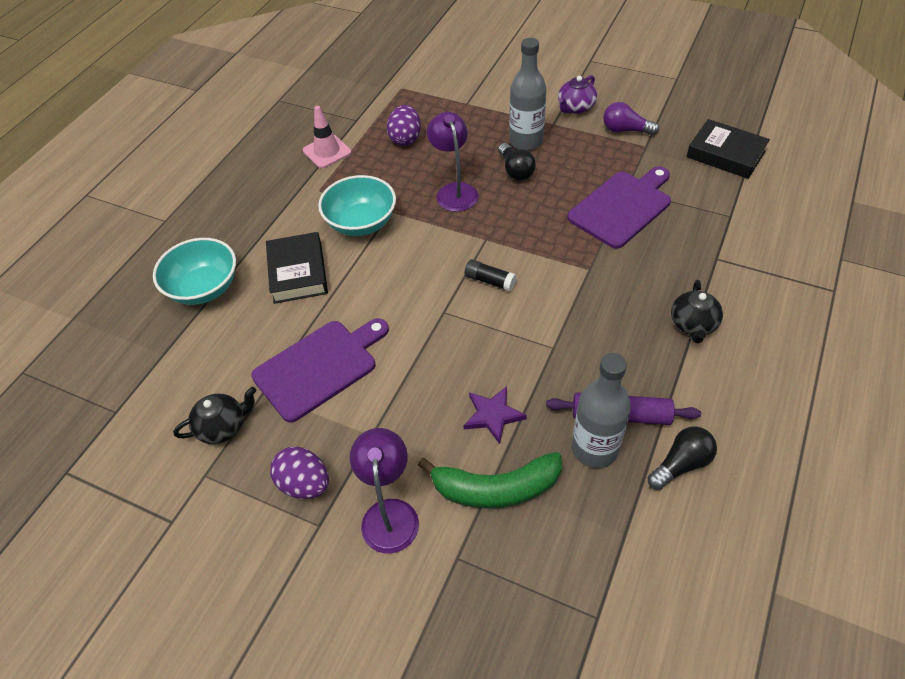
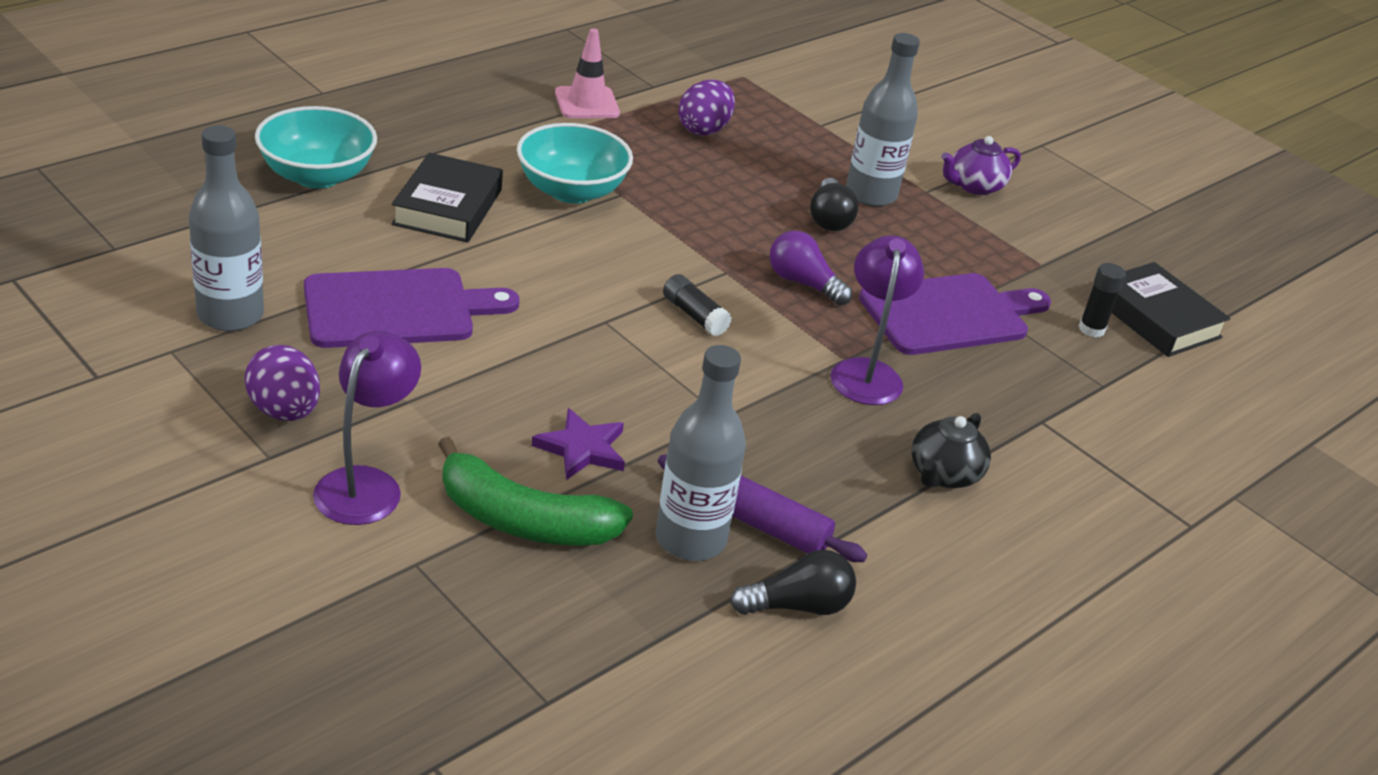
camera: 15 degrees right, 15 degrees down
black teapot [173,387,256,444] -> grey bottle [189,125,264,331]
purple lamp [427,112,478,212] -> purple lamp moved to [830,235,924,405]
purple light bulb [603,102,659,135] -> purple light bulb moved to [770,231,852,306]
none -> black glue stick [1079,263,1126,337]

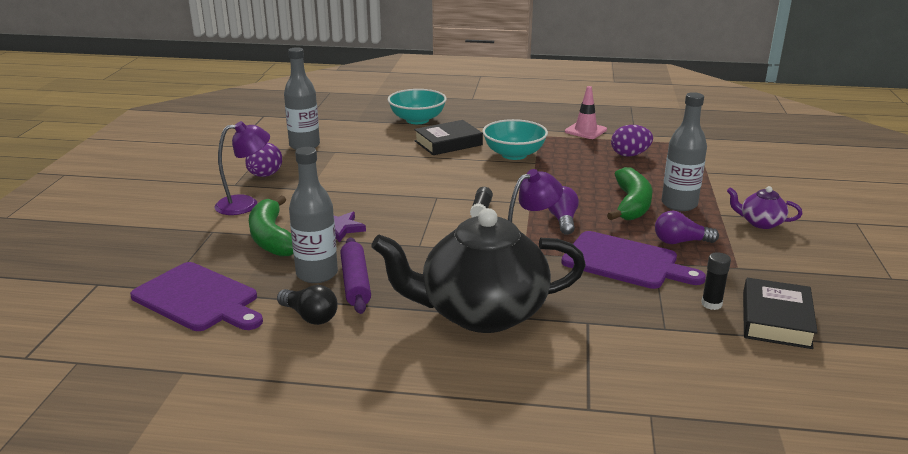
camera: 55 degrees right, 10 degrees down
purple cutting board [304,268,519,348] -> purple cutting board moved to [130,262,263,331]
black light bulb [810,178,858,231] -> green banana [607,167,652,220]
black teapot [911,413,991,488] -> black teapot [371,208,586,333], size x2.37
none -> purple light bulb [655,211,719,244]

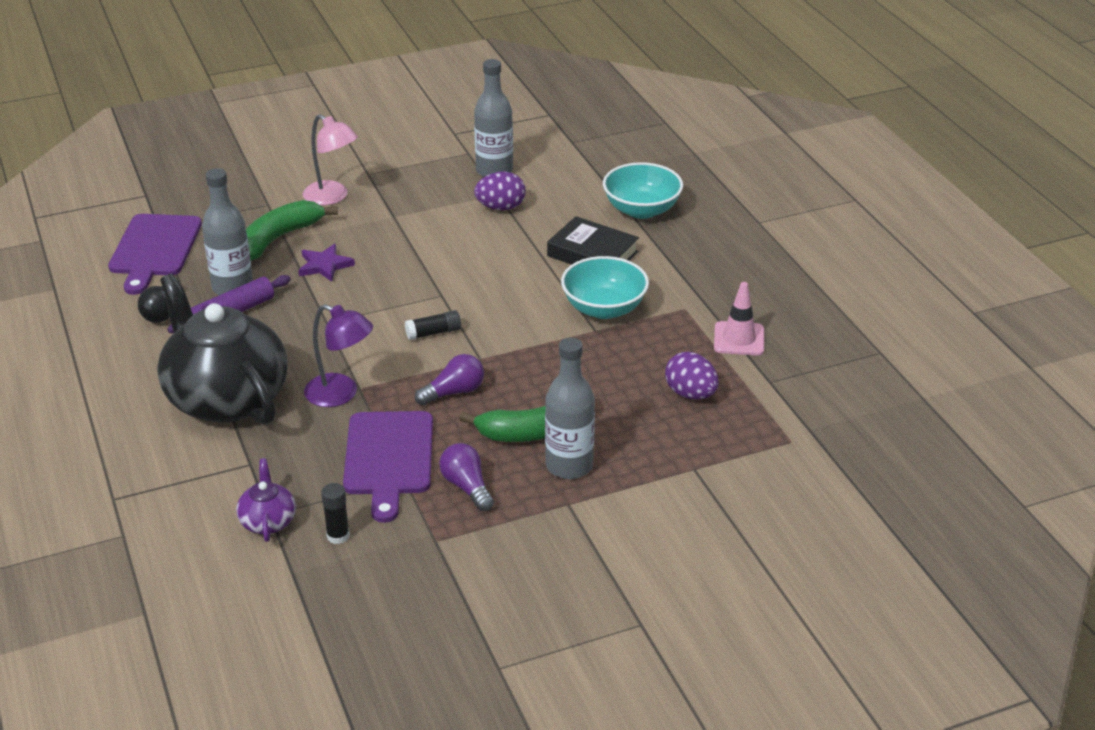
camera: 60 degrees right, 10 degrees up
purple lamp [215,121,270,215] -> pink lamp [303,114,358,205]
purple egg [245,143,282,177] -> purple egg moved to [474,172,526,210]
purple teapot [727,186,802,229] -> purple teapot moved to [236,458,296,542]
black book [743,278,818,349] -> none

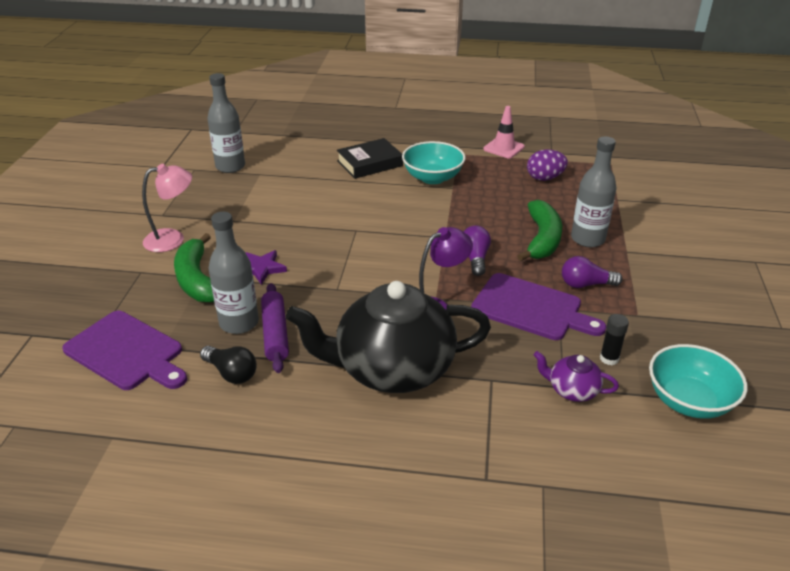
camera: 60 degrees left, 0 degrees up
black glue stick [405,310,461,340] -> none
purple egg [474,172,526,210] -> none
turquoise bowl [603,162,683,219] -> turquoise bowl moved to [649,344,748,419]

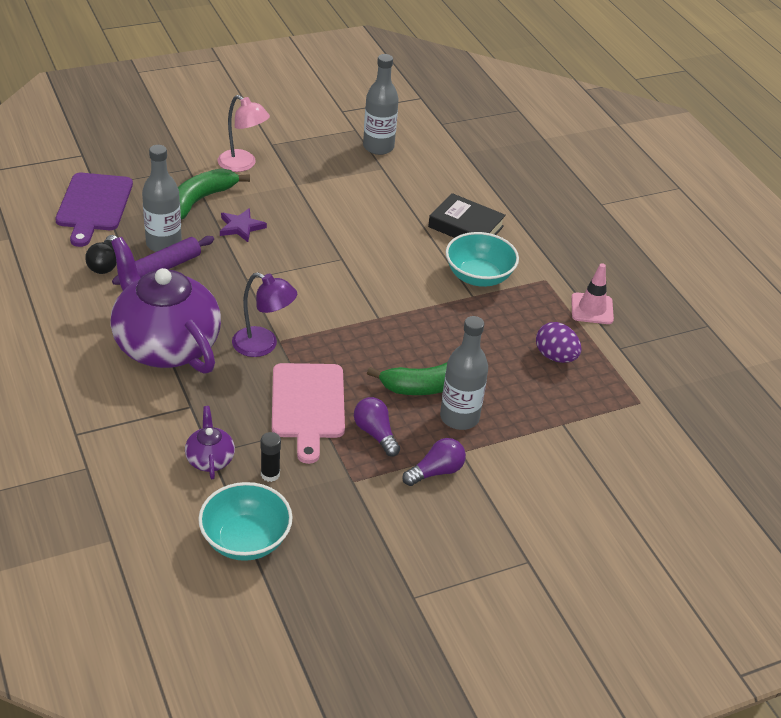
camera: 55 degrees right, 5 degrees up
black teapot [286,281,491,393] -> purple teapot [110,237,221,374]
purple light bulb [463,226,491,276] -> purple light bulb moved to [402,438,466,486]
purple cutting board [471,273,606,340] -> pink cutting board [272,363,345,464]

